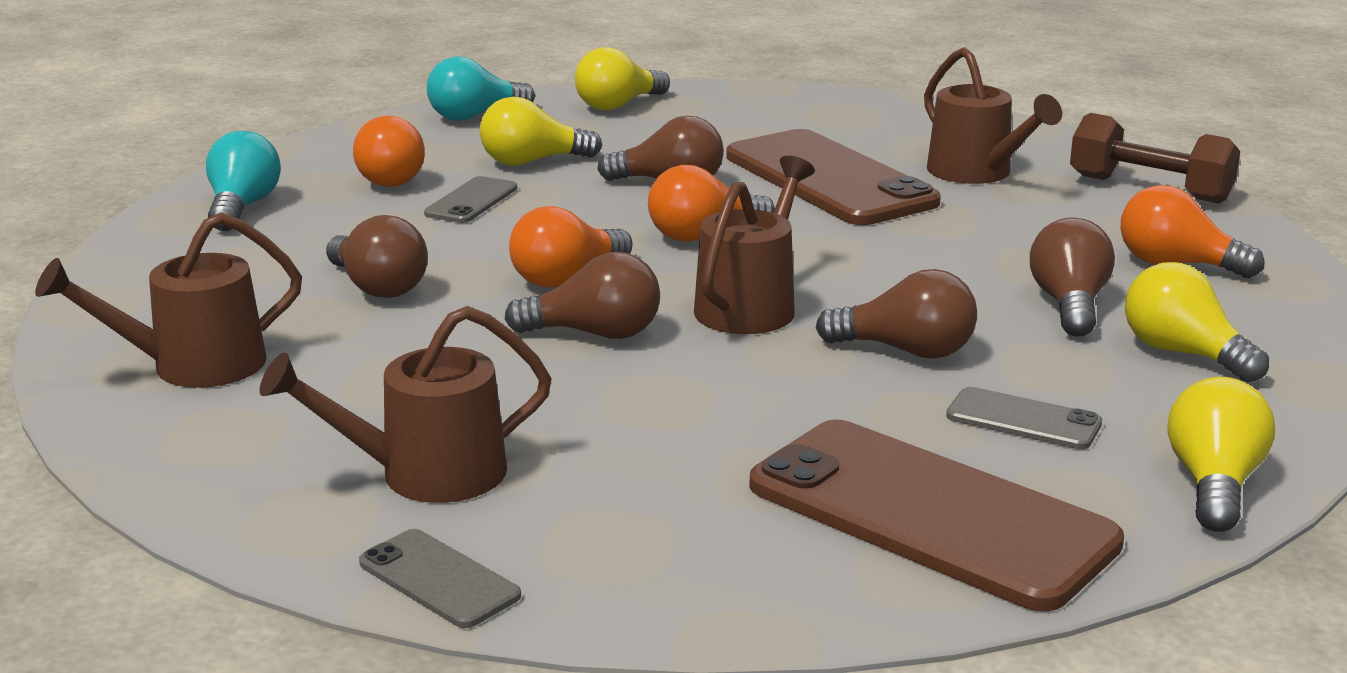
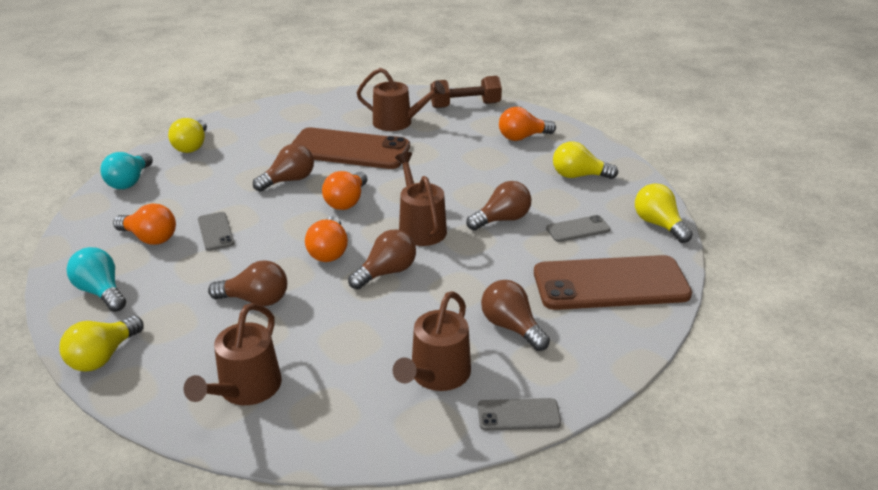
camera: 45 degrees left, 10 degrees up
yellow light bulb [480,97,602,166] -> yellow light bulb moved to [59,316,144,372]
brown light bulb [1030,217,1115,337] -> brown light bulb moved to [481,280,550,351]

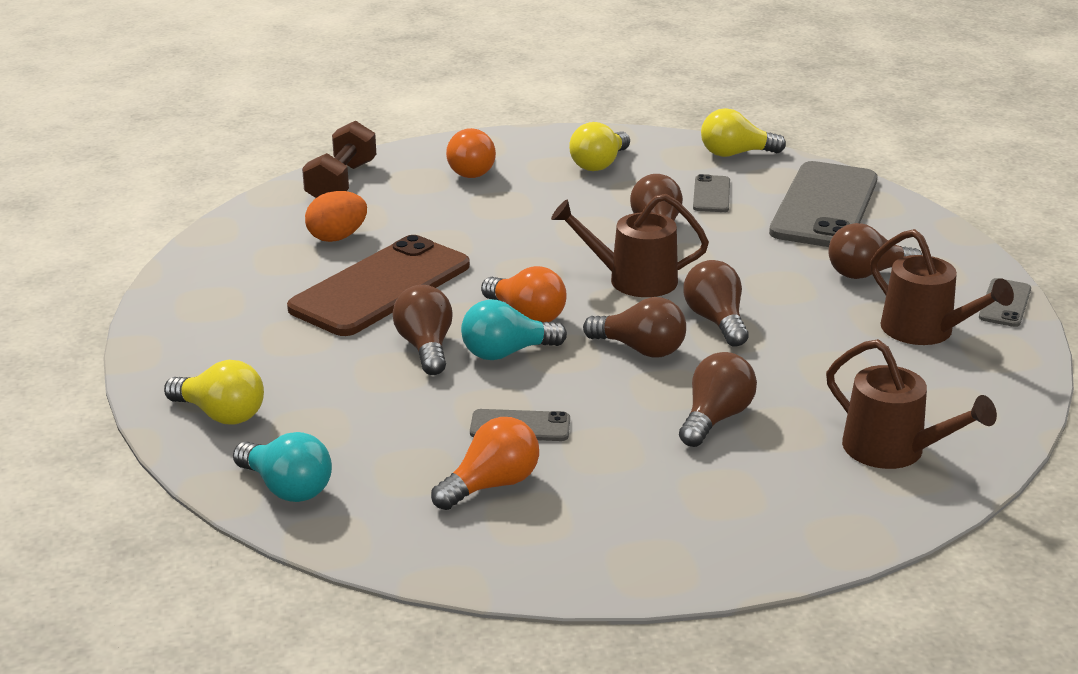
camera: 65 degrees left, 5 degrees down
yellow light bulb [59,316,144,372] -> none
turquoise light bulb [67,247,126,312] -> turquoise light bulb moved to [461,300,567,360]
orange light bulb [305,216,348,262] -> brown light bulb [583,297,686,358]
brown watering can [357,68,445,131] -> orange egg [305,191,367,242]
brown phone [534,255,692,310] -> grey phone [769,161,877,247]

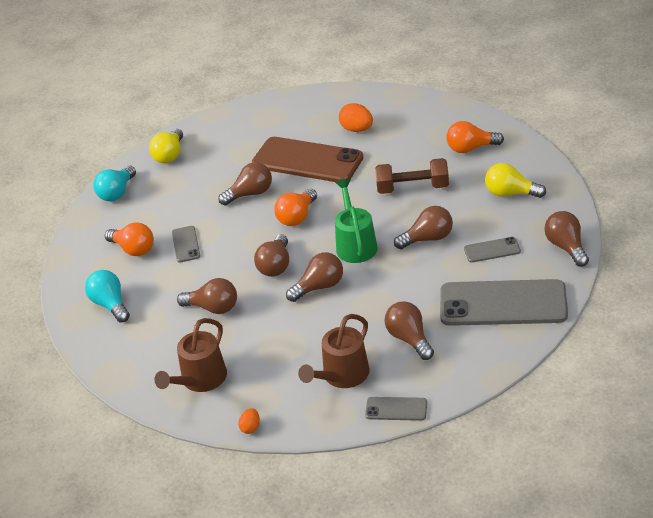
camera: 80 degrees right, 10 degrees up
brown dumbbell [302,120,377,198] -> brown dumbbell moved to [375,158,449,194]
turquoise light bulb [461,300,567,360] -> turquoise light bulb moved to [85,270,130,323]
brown watering can [551,194,709,297] -> green watering can [335,179,378,263]
yellow light bulb [701,108,786,157] -> brown light bulb [544,211,589,267]
none -> orange egg [238,408,260,434]

